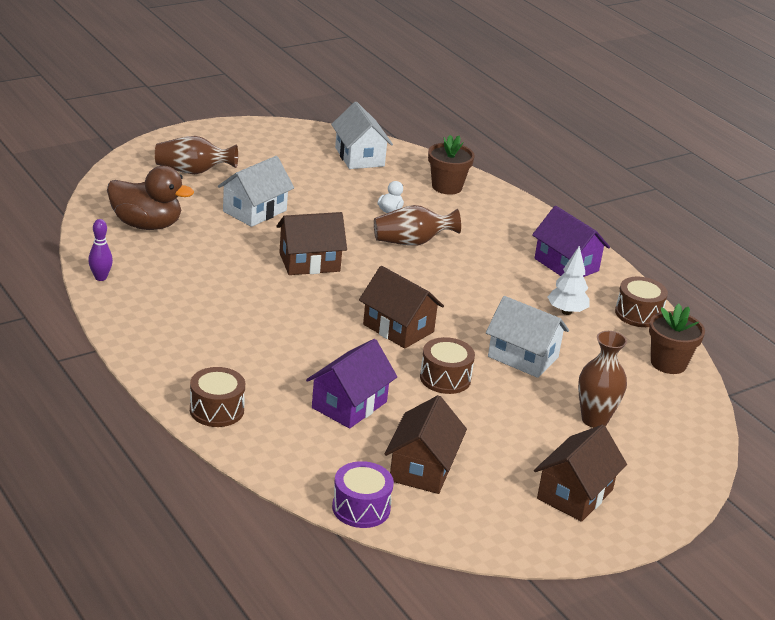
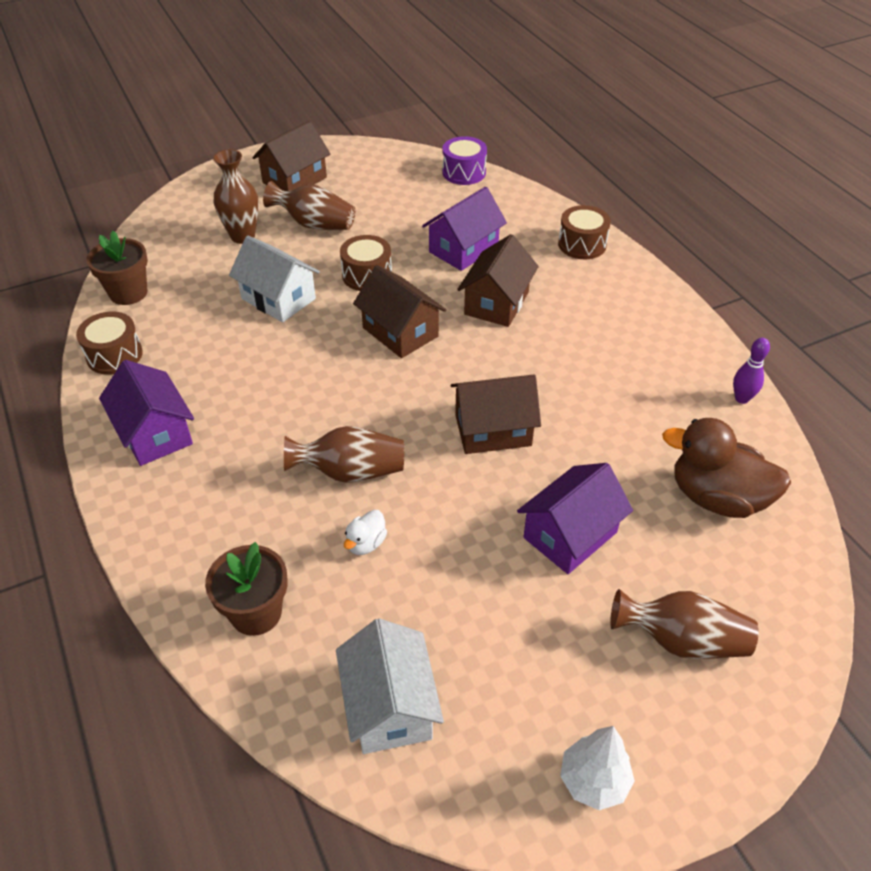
camera: 170 degrees left, 15 degrees up
white house [218,156,294,227] -> purple house [517,463,633,574]
brown house [384,395,467,494] -> brown house moved to [457,234,539,327]
white tree [548,246,590,315] -> white tree moved to [560,726,635,810]
none -> brown vase [263,181,355,230]

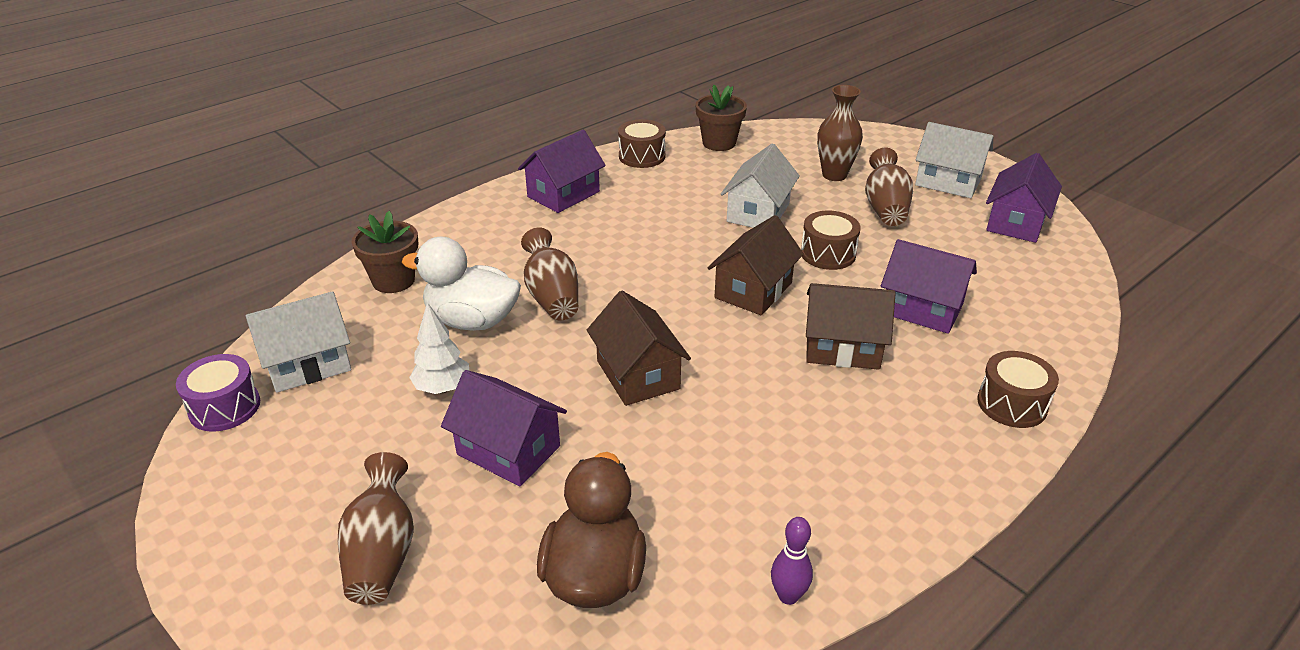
camera: 75 degrees right, 10 degrees down
brown house [252,121,330,191] -> white house [915,122,993,198]
white duck [344,510,387,555] -> white duck [402,237,521,331], size x2.23
purple drum [442,136,487,185] -> purple drum moved to [176,354,260,432]
white tree [560,726,635,810] -> white tree moved to [409,302,469,394]
none -> purple house [986,153,1062,243]

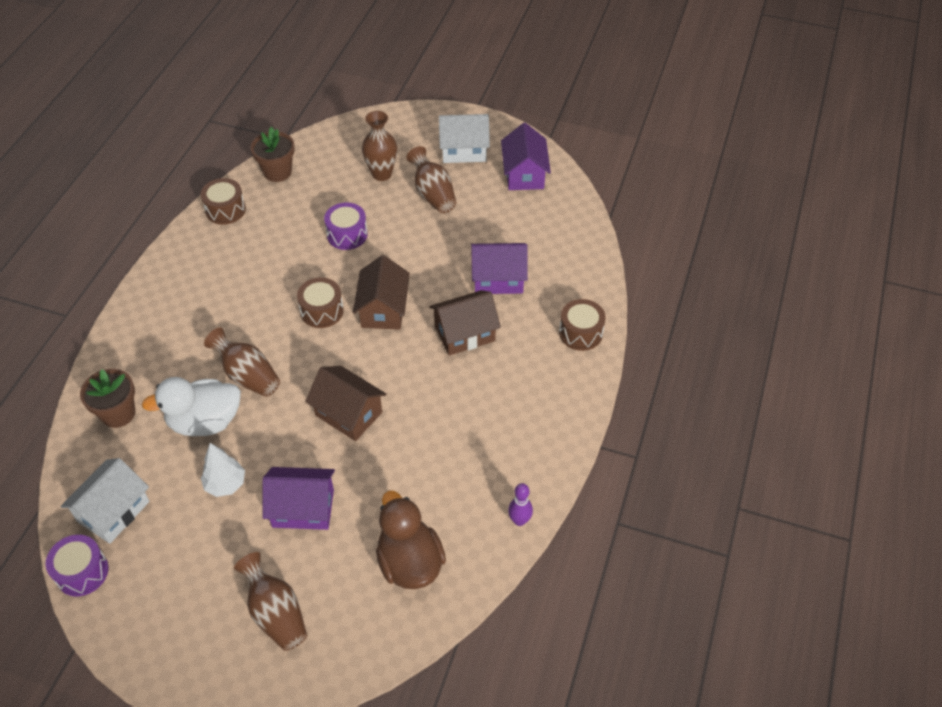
camera: 30 degrees left, 15 degrees up
purple house [518,130,606,213] -> none
white house [721,144,800,228] -> purple drum [324,202,368,250]
brown drum [801,211,861,270] -> brown drum moved to [297,277,344,328]

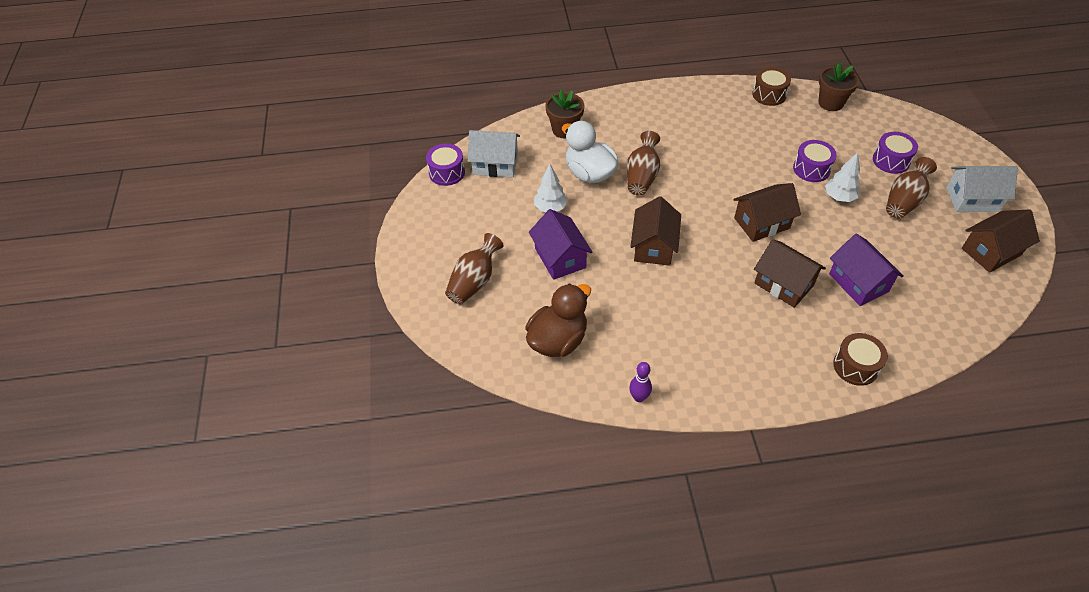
camera: 65 degrees right, 0 degrees up
brown drum [297,277,344,328] -> none
brown vase [362,111,397,181] -> purple drum [873,132,918,174]
white house [439,114,490,163] -> white house turned 60 degrees counterclockwise [946,166,1018,212]
purple house [501,123,551,190] -> brown house [962,210,1040,273]
none -> white tree [825,152,860,202]

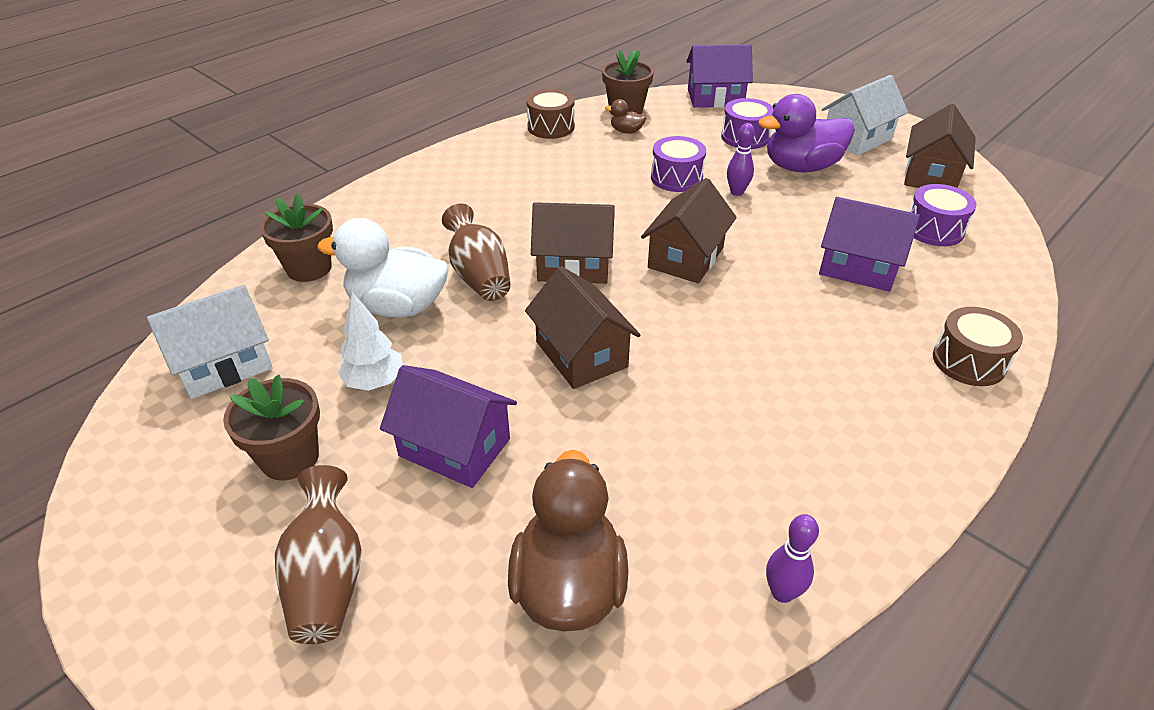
camera: 40 degrees left, 10 degrees down
purple drum [426,144,465,186] -> purple drum moved to [909,184,977,246]
brown house [754,239,826,308] -> brown house moved to [531,202,615,284]
white tree [825,152,860,202] -> purple bowling pin [727,123,755,196]
brown vase [886,157,937,218] -> purple duck [758,94,855,172]
none -> brown flower pot [223,375,320,480]
none -> brown duck [605,99,646,134]
none -> purple house [686,45,753,108]

